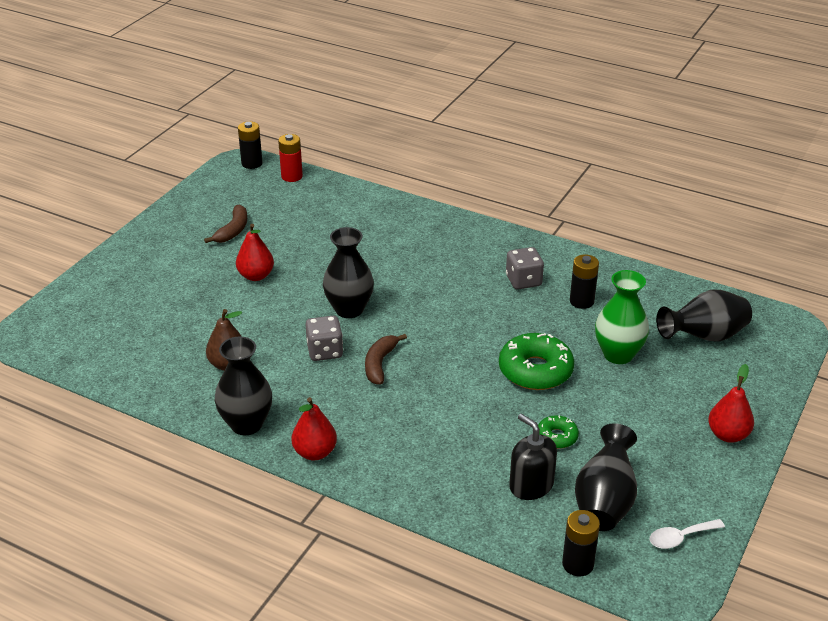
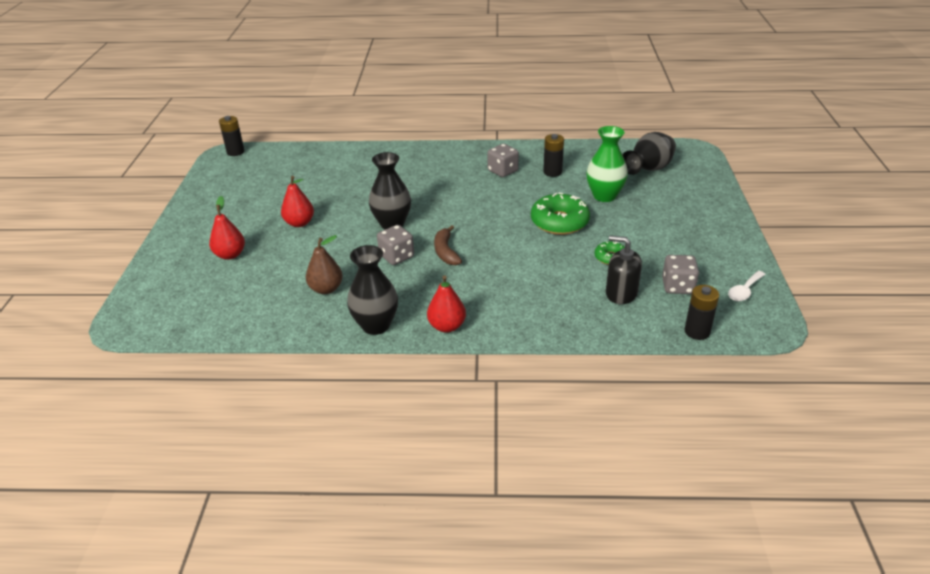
camera: 25 degrees left, 0 degrees up
brown banana [204,205,247,243] -> none
red battery [278,134,303,182] -> none
black vase [575,423,637,531] -> grey dice [662,255,699,294]
red pear [708,364,754,443] -> red pear moved to [209,196,245,260]

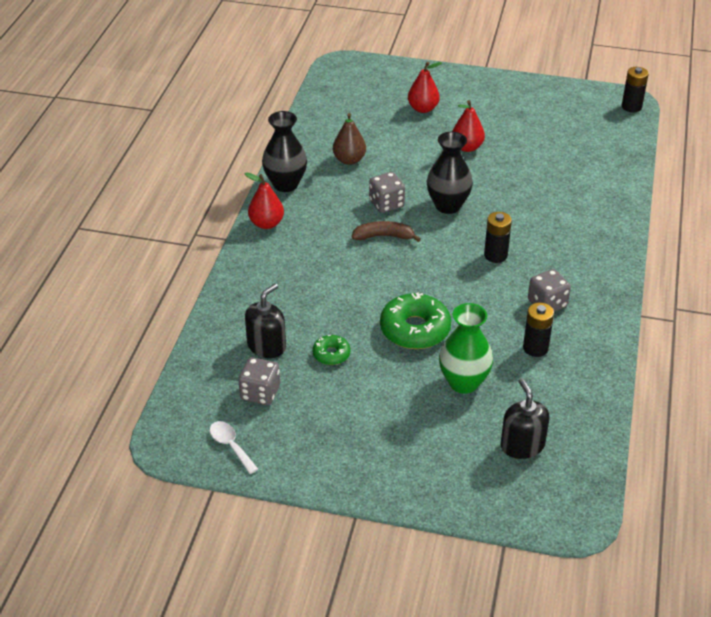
camera: 100 degrees right, 5 degrees up
black vase [622,132,676,175] -> black soap dispenser [501,378,549,459]
black battery [684,285,719,340] -> black battery moved to [484,212,512,263]

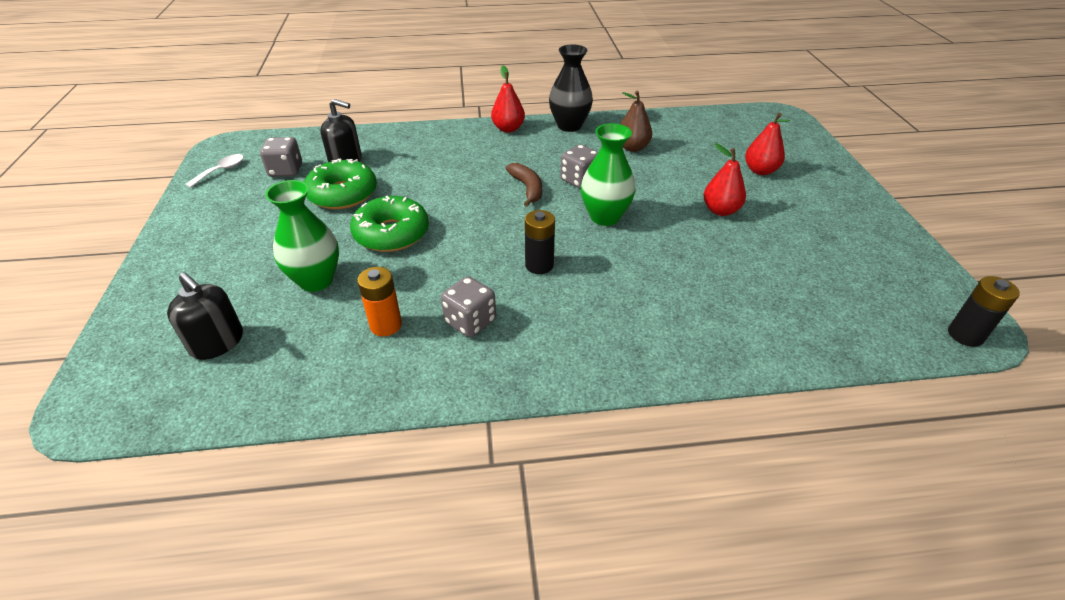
camera: 70 degrees right, 0 degrees up
green donut [312,335,350,365] -> green donut [304,158,377,209], size x1.91
black vase [427,132,473,214] -> green vase [581,123,636,226]
black soap dispenser [501,378,549,459] -> black soap dispenser turned 75 degrees clockwise [167,272,243,360]
black battery [523,303,554,357] -> orange battery [357,267,402,336]

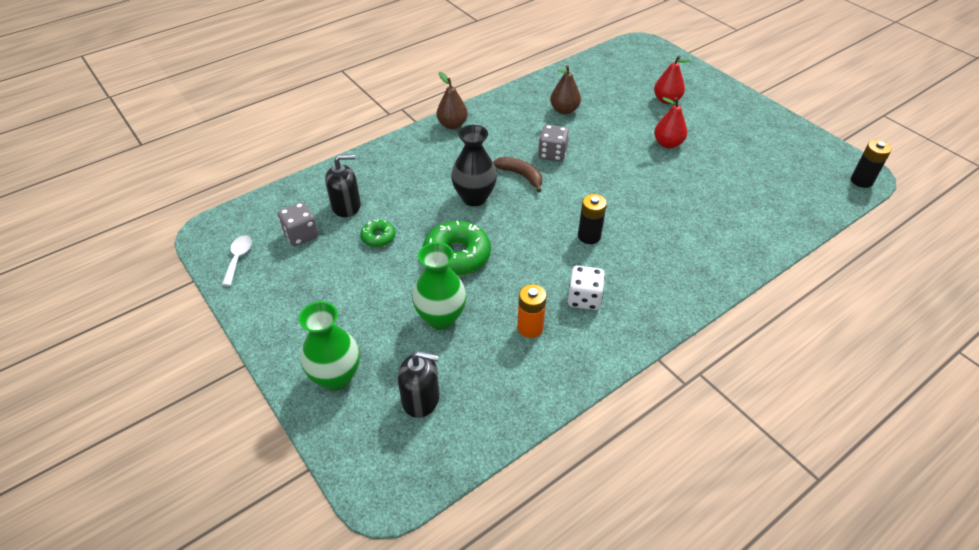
camera: 30 degrees left, 5 degrees up
green donut [304,158,377,209] -> green donut [360,219,395,247], size x0.52
grey dice [441,276,496,337] -> white dice [568,265,605,310]
red pear [491,66,525,133] -> brown pear [437,72,468,129]
black vase [549,44,593,132] -> black vase moved to [451,125,497,206]
green vase [581,123,636,226] -> green vase moved to [299,301,360,391]

